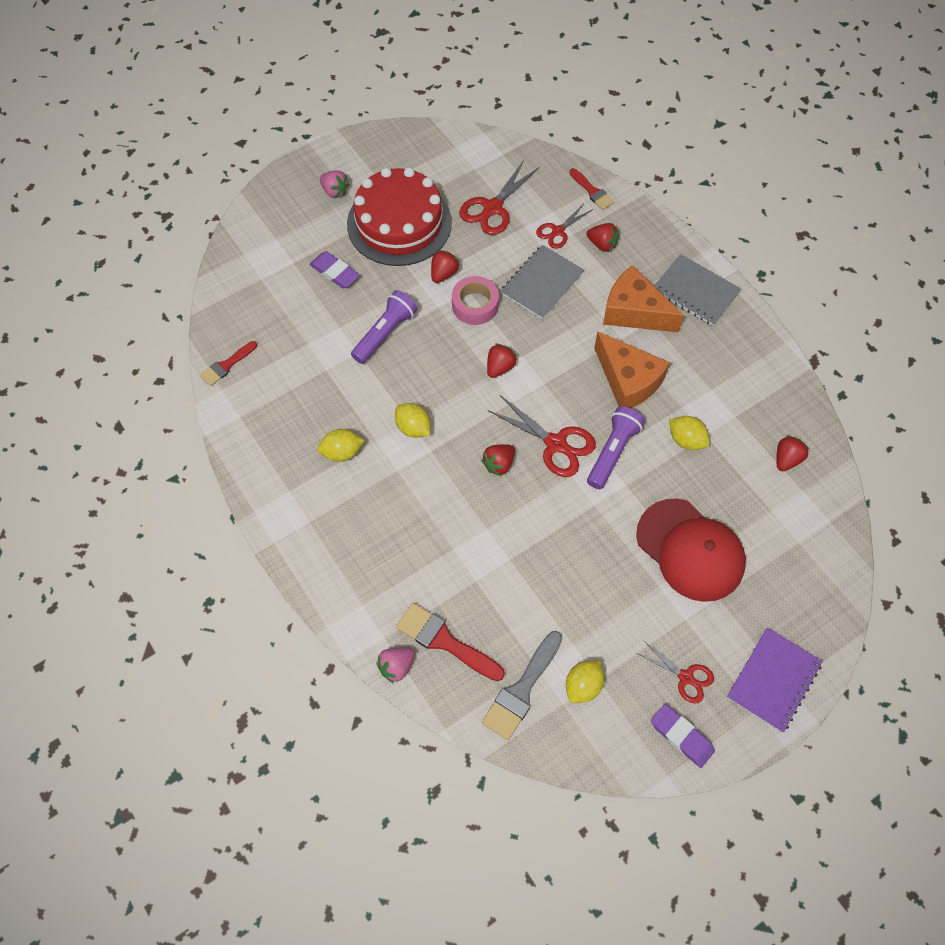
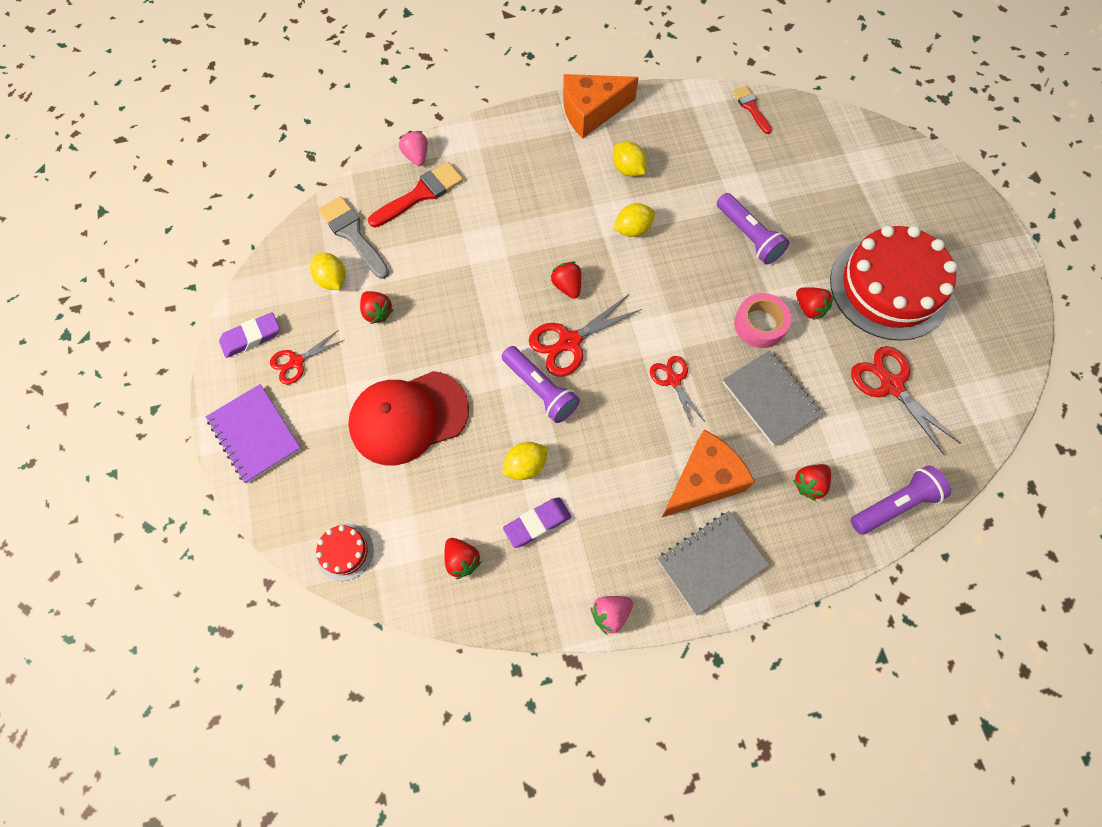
camera: 110 degrees right, 5 degrees up
purple eraser [310,251,360,288] -> purple eraser moved to [503,497,571,548]
yellow lemon [318,429,365,462] -> yellow lemon turned 45 degrees counterclockwise [613,142,647,176]
pink strawberry [320,170,350,198] -> pink strawberry moved to [591,596,633,634]
red strawberry [487,343,517,378] -> red strawberry moved to [360,291,393,324]
red scissors [536,205,593,249] -> red scissors moved to [650,356,705,426]
red brush [569,168,614,210] -> purple flashlight [850,465,951,535]
orange cheese [594,331,670,408] -> orange cheese moved to [563,74,639,138]
none -> red cake [316,524,373,581]

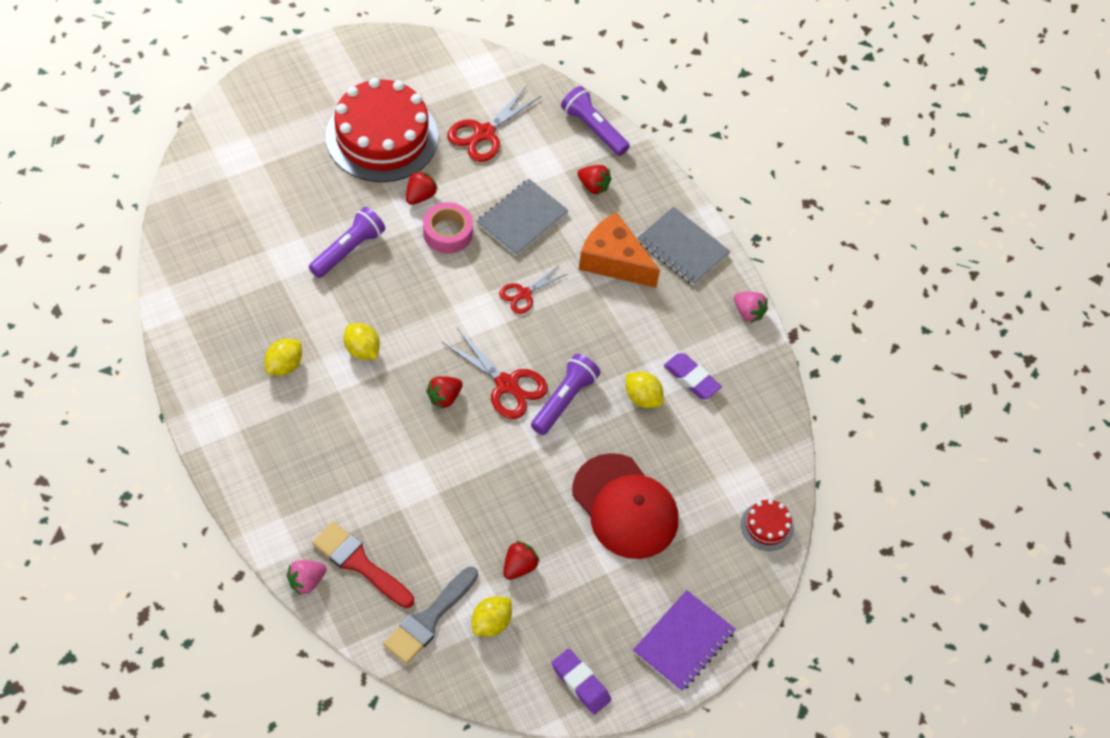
camera: 110 degrees left, 10 degrees down
red scissors [270,330,344,384] -> none
red strawberry [444,538,481,579] -> none
orange cheese [563,74,639,138] -> none
red brush [732,86,772,134] -> none

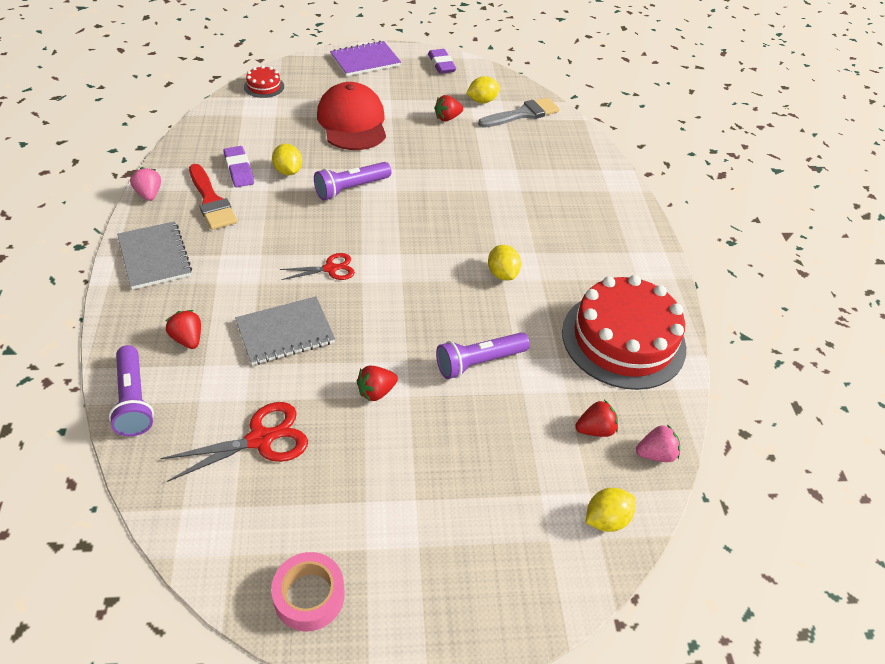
camera: 155 degrees left, 10 degrees down
yellow lemon [264,339,302,376] -> yellow lemon moved to [586,488,636,532]
pink strawberry [286,560,327,595] -> pink strawberry moved to [636,424,680,462]
red brush [312,522,414,608] -> red brush moved to [189,164,238,230]
red cake [326,78,438,182] -> red cake moved to [562,275,686,390]
pink tape [423,202,473,253] -> pink tape moved to [271,552,345,631]
red strawberry [426,376,463,409] -> red strawberry moved to [575,400,618,437]
red scissors [442,328,548,419] -> none
orange cheese [578,212,660,288] -> none

